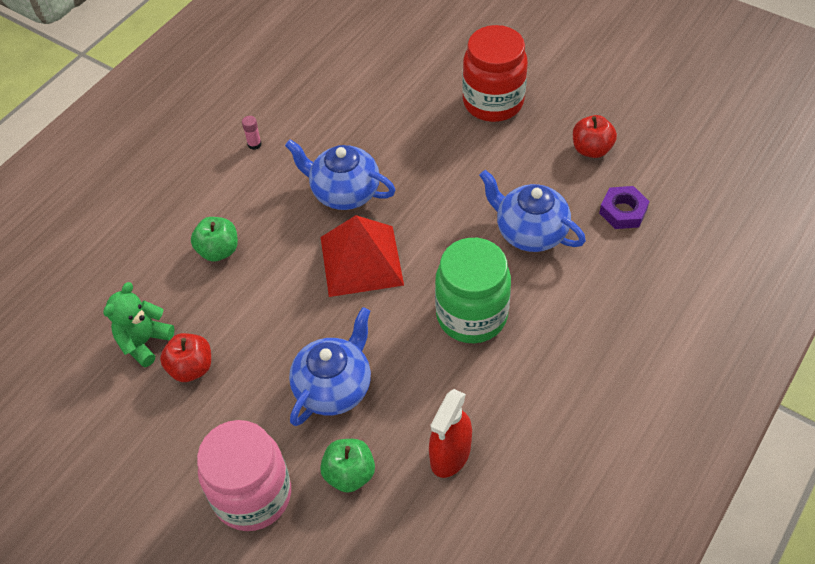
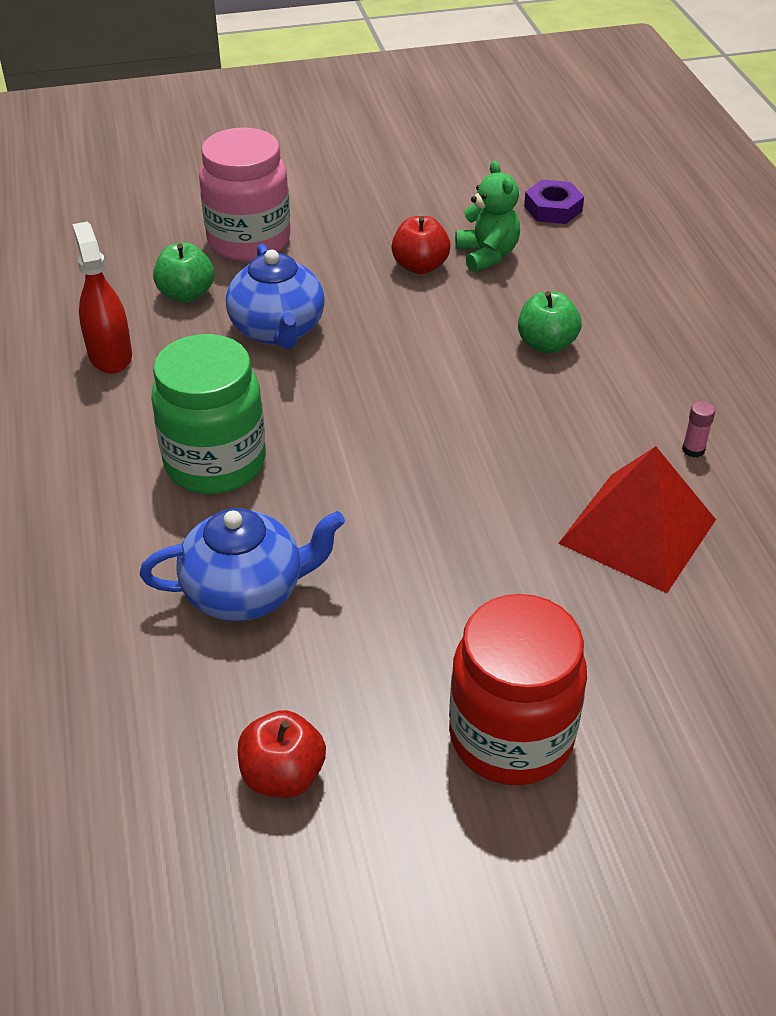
camera: 130 degrees right, 10 degrees down
blue teapot [285,139,396,210] -> none
red pyramid [321,215,404,297] -> red pyramid moved to [558,446,716,593]
purple nut [599,186,650,229] -> purple nut moved to [524,180,584,224]

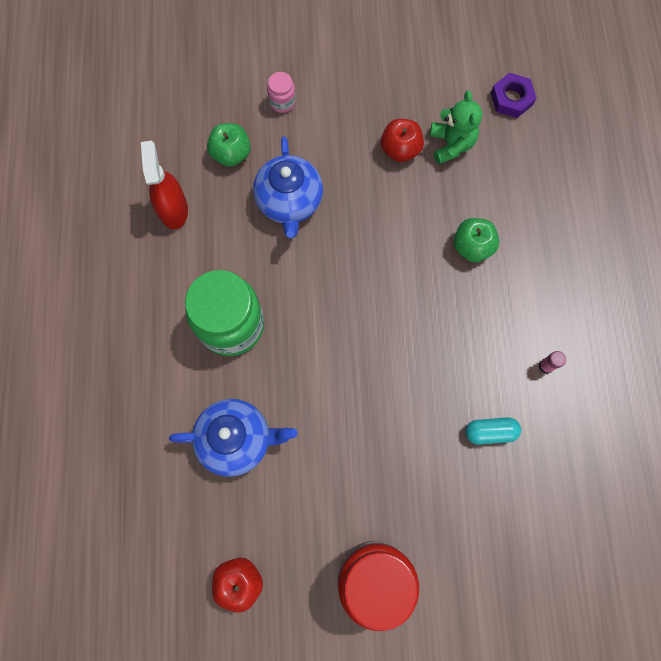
camera: 10 degrees right, 30 degrees up
pink jar [199,127,291,261] -> pink jar [267,72,296,113], size x0.44
red pyramid [558,446,716,593] -> turquoise capsule [465,417,521,445]

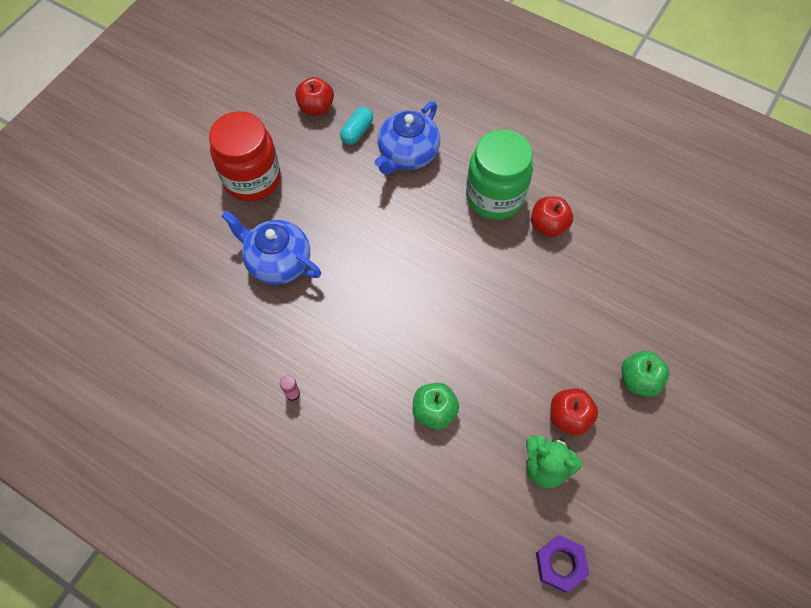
camera: 125 degrees right, 10 degrees down
red spray bottle [141,141,188,230] -> none
green apple [207,123,251,167] -> green apple moved to [622,351,669,397]
blue teapot [253,136,323,238] -> blue teapot moved to [222,211,321,285]
pink jar [267,72,296,113] -> none
turquoise capsule [465,417,521,445] -> turquoise capsule moved to [340,107,373,145]
none -> red apple [531,197,573,237]

